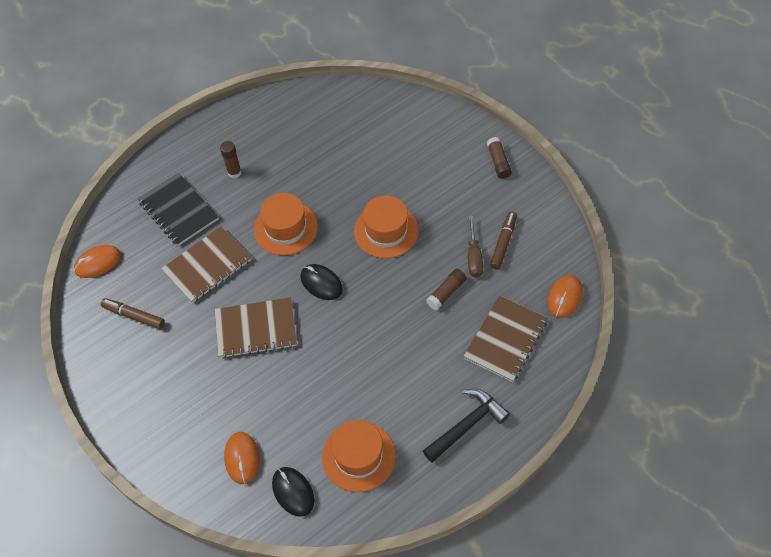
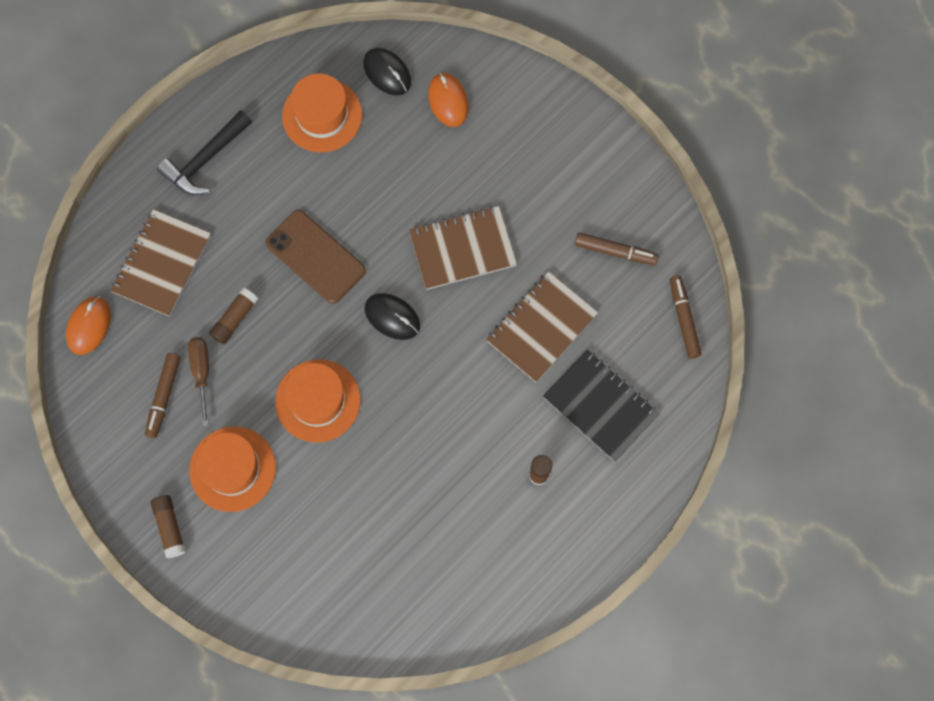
camera: 170 degrees right, 15 degrees up
orange mouse [74,245,121,278] -> brown marker [670,275,702,359]
orange hat [254,193,318,255] -> orange hat moved to [189,427,276,512]
none -> brown phone [265,210,366,304]

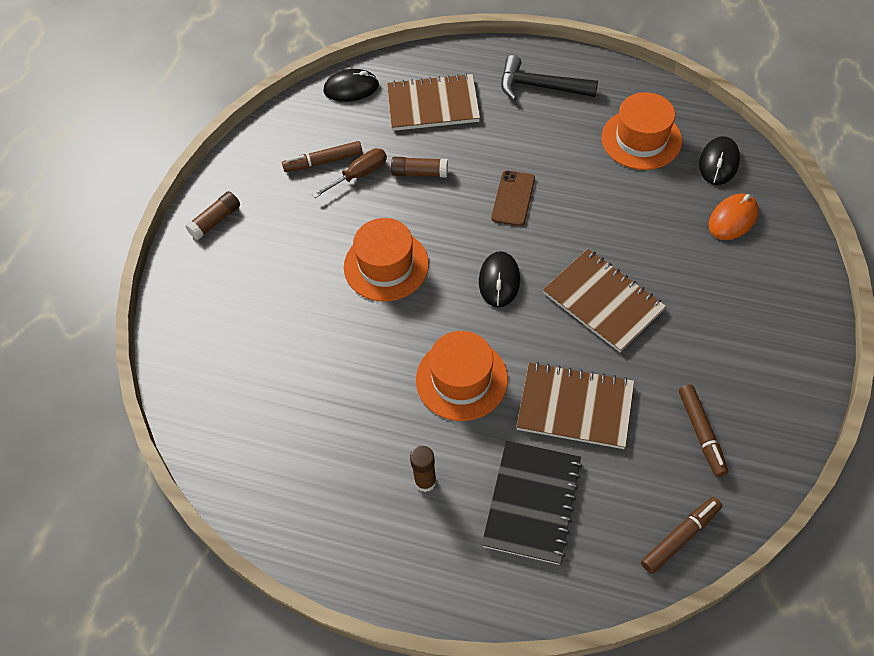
camera: 65 degrees right, 15 degrees down
orange mouse [66,297,111,355] -> black mouse [323,69,379,102]
orange hat [189,427,276,512] -> orange hat moved to [416,331,508,421]
brown phone [265,210,366,304] -> brown phone [491,170,535,226], size x0.66

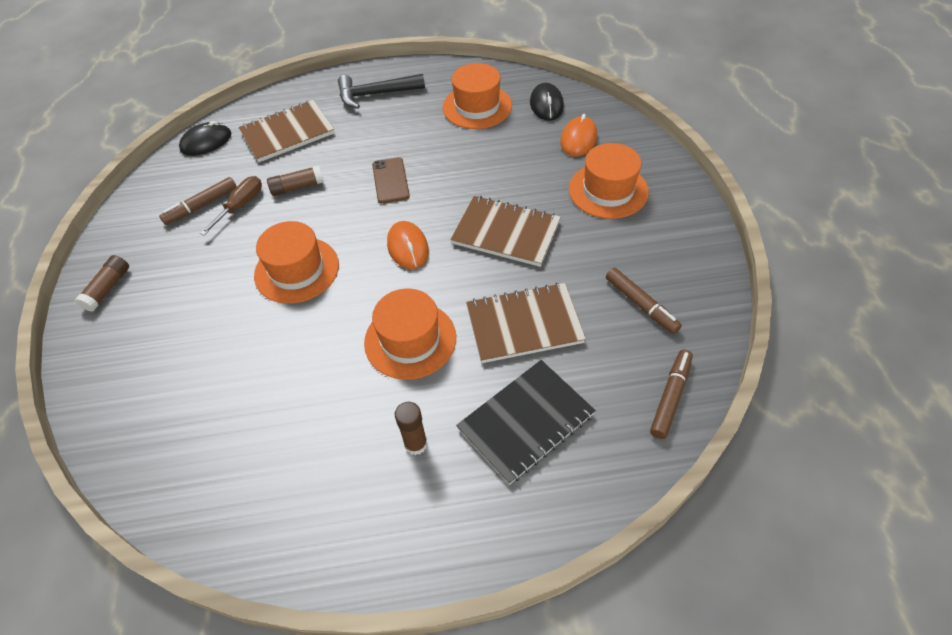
camera: 25 degrees left, 5 degrees down
black mouse [479,251,520,307] -> orange mouse [387,221,429,269]
black notebook [482,441,582,565] -> black notebook turned 60 degrees clockwise [456,360,596,485]
none -> orange hat [569,143,649,219]

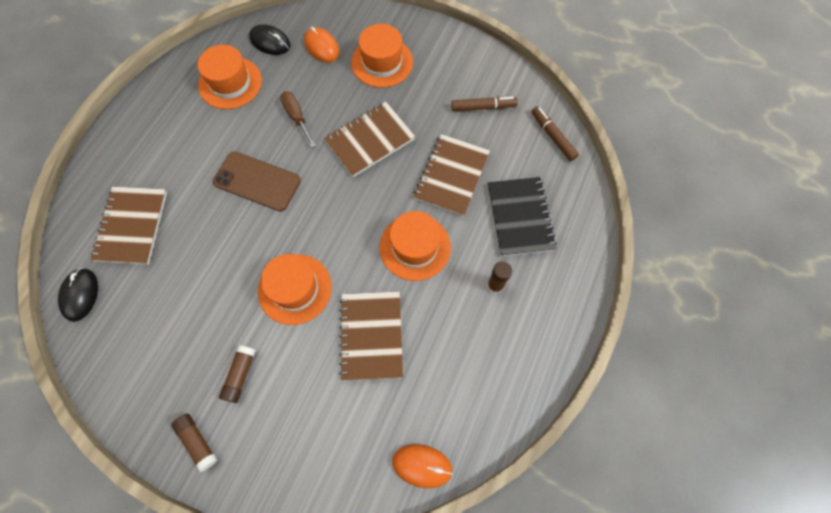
camera: 60 degrees left, 15 degrees up
brown marker [159,177,237,225] -> none
brown screwdriver [200,176,262,236] -> brown screwdriver moved to [280,92,316,147]
brown glue stick [267,165,324,196] -> brown glue stick moved to [219,345,256,403]
black hammer [338,74,425,109] -> none
brown phone [372,157,410,204] -> brown phone [213,151,301,211], size x1.51
orange mouse [387,221,429,269] -> orange mouse moved to [392,444,453,488]
none -> brown notebook [339,291,403,381]

